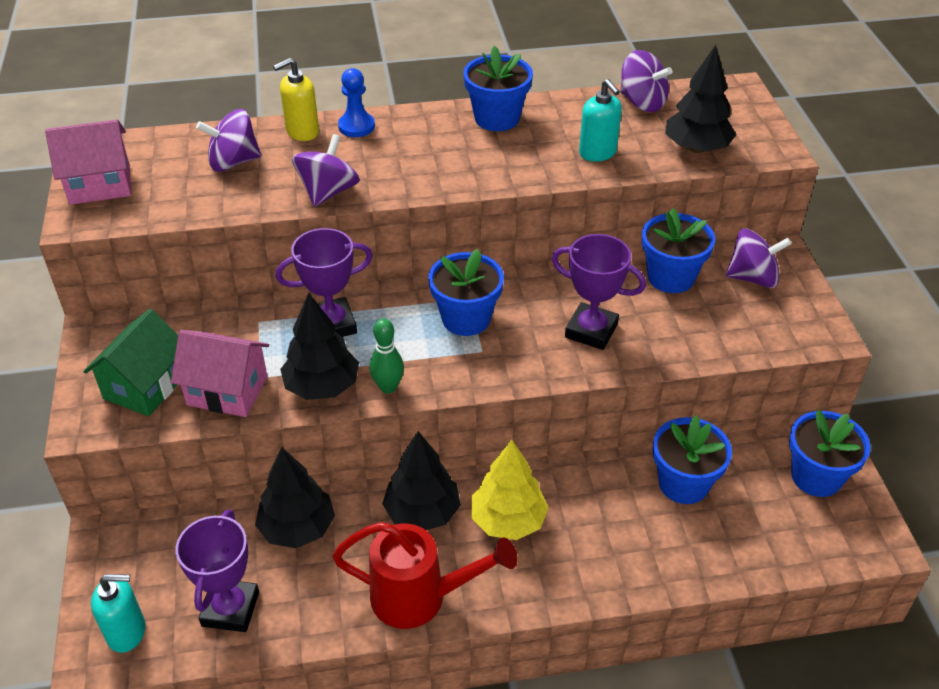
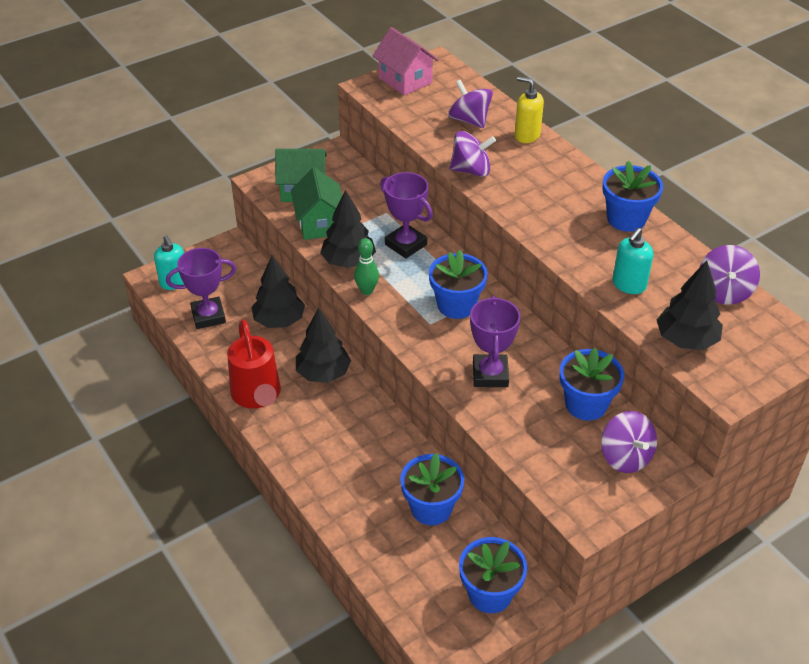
camera: 65 degrees right, 0 degrees up
pink house [171,330,269,417] -> green house [291,167,342,240]
blue pawn [338,68,375,137] -> none
yellow tree [471,440,549,540] -> none

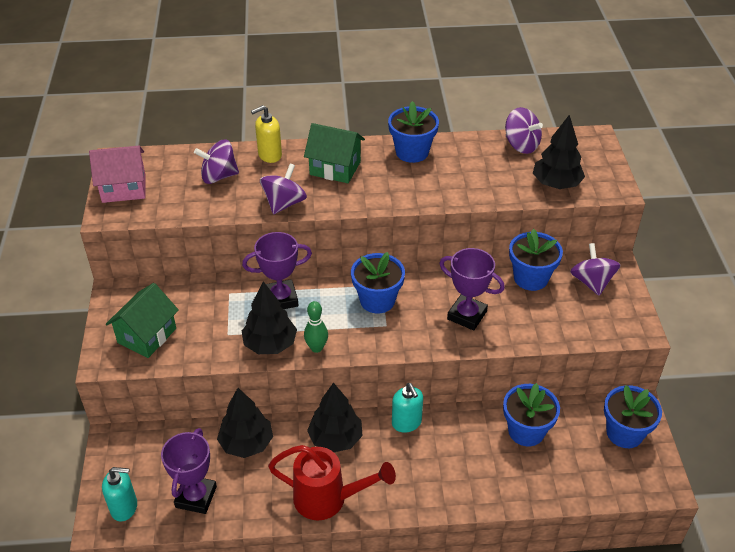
camera: 60 degrees left, 0 degrees up
green house [291,167,342,240] -> green house moved to [304,123,365,183]
purple spinning top [601,411,657,473] -> purple spinning top turned 105 degrees counterclockwise [570,243,620,296]
turquoise soap dispenser [612,228,653,294] -> turquoise soap dispenser moved to [392,383,423,433]

